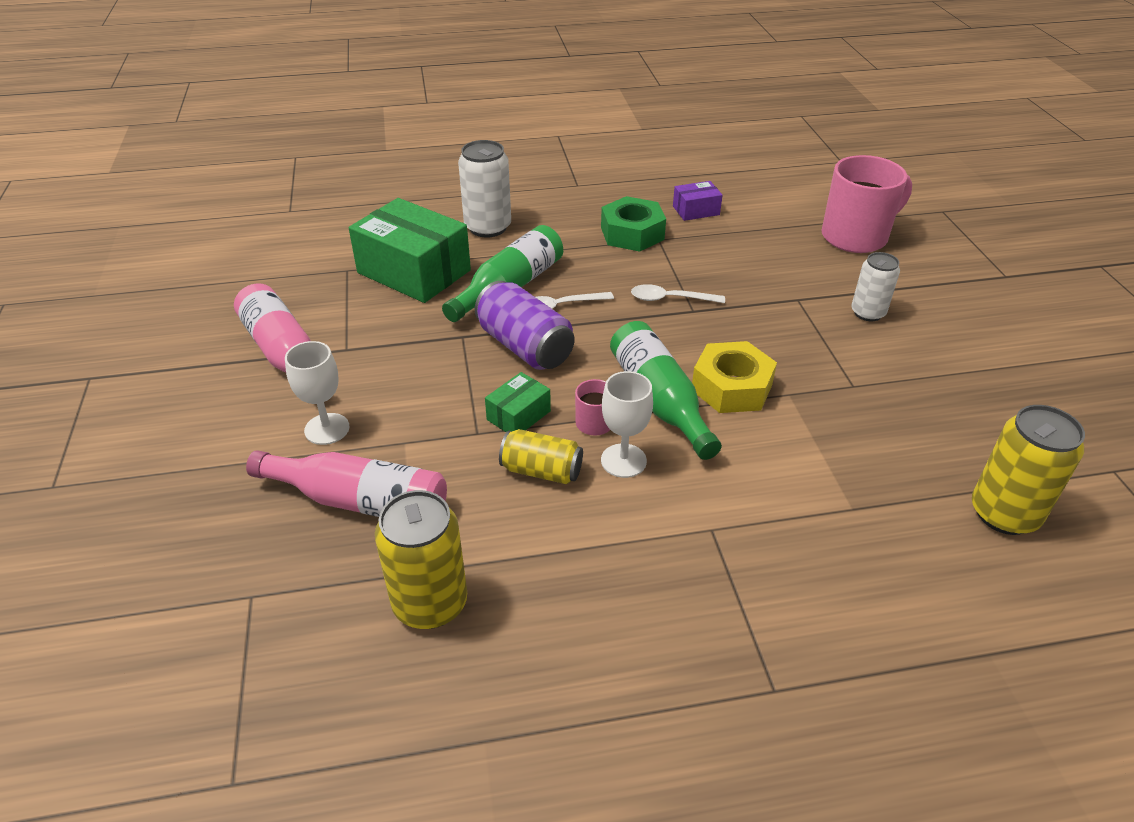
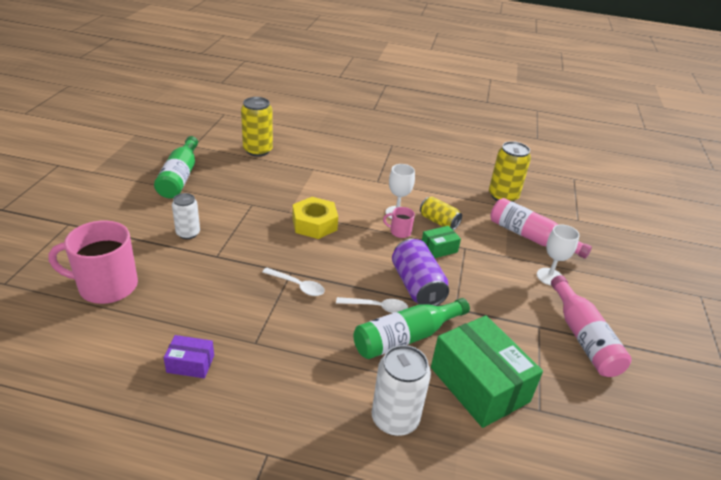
camera: 160 degrees left, 5 degrees down
green nut [601,196,666,251] -> none
green bottle [610,321,722,460] -> green bottle moved to [154,136,198,199]

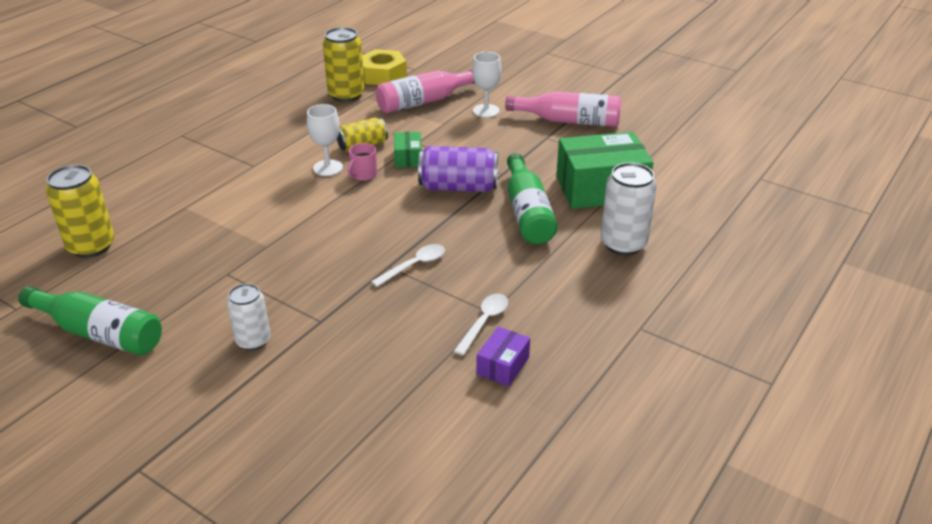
camera: 65 degrees left, 0 degrees up
pink mug [48,220,138,304] -> none
yellow nut [292,197,338,239] -> yellow nut moved to [362,49,407,85]
white spoon [336,297,408,313] -> white spoon moved to [454,294,508,355]

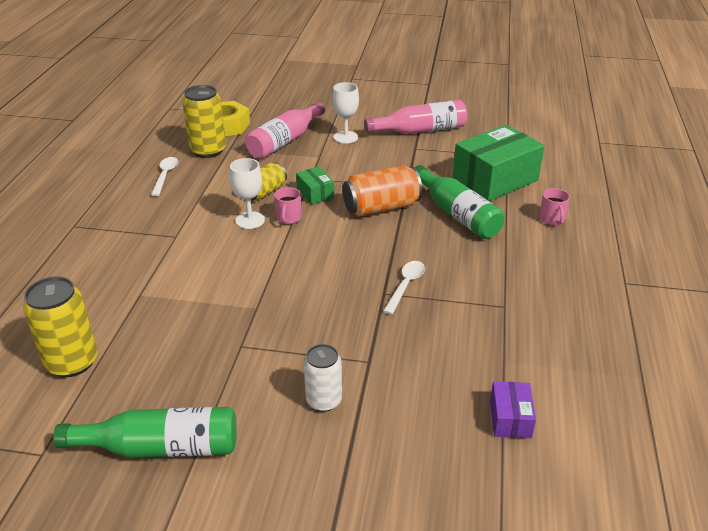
camera: 25 degrees left, 0 degrees up
purple can [418,146,498,192] -> orange can [343,166,422,217]
white spoon [454,294,508,355] -> white spoon moved to [151,157,179,196]
purple box [476,326,530,387] -> purple box moved to [490,381,536,438]
white can [601,162,657,255] -> pink mug [539,188,570,225]

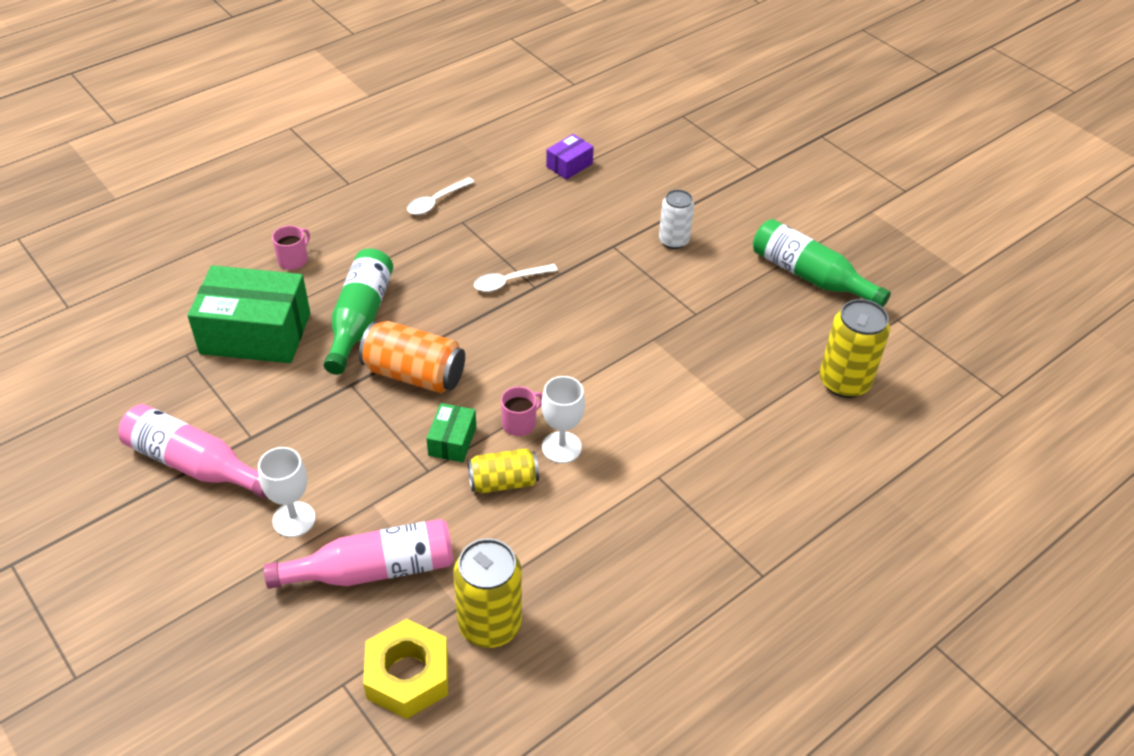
camera: 140 degrees left, 10 degrees up
white spoon [151,157,179,196] -> white spoon moved to [407,177,474,215]

